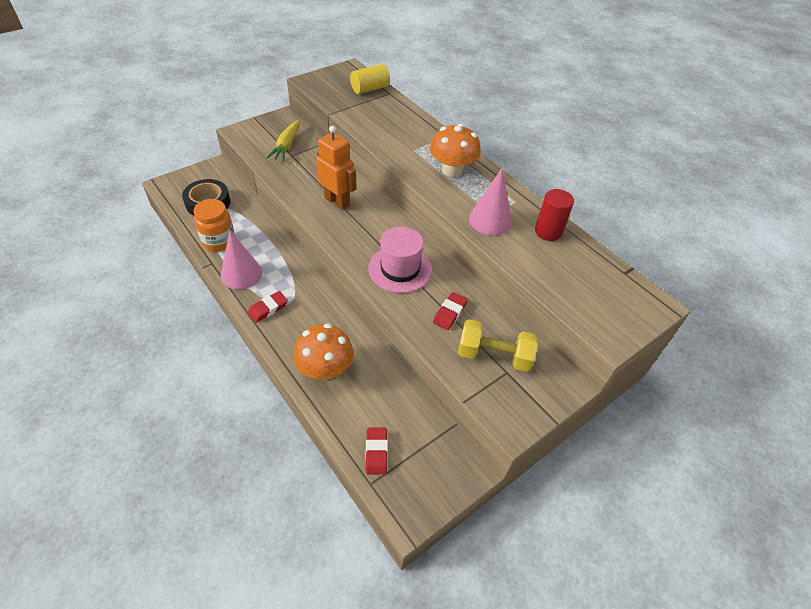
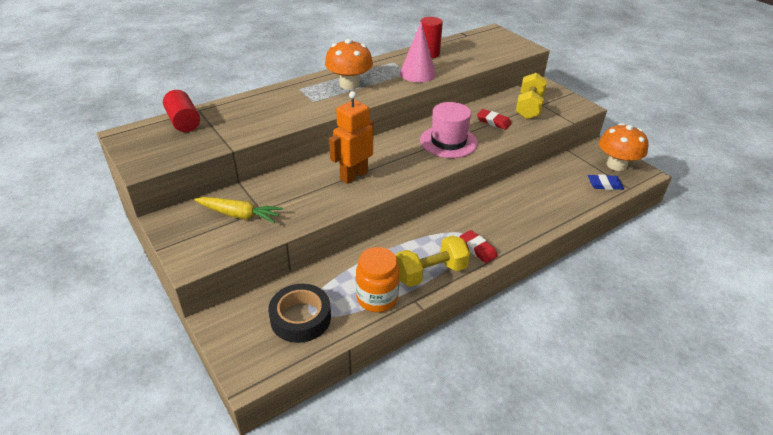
camera: 85 degrees left, 10 degrees down
pink cone [221,230,262,289] -> yellow dumbbell [395,235,470,287]
orange mushroom [294,323,354,380] -> orange mushroom moved to [599,123,648,171]
yellow cylinder [350,64,390,94] -> red cylinder [163,90,200,132]
red eraser [366,428,388,474] -> blue eraser [588,174,624,190]

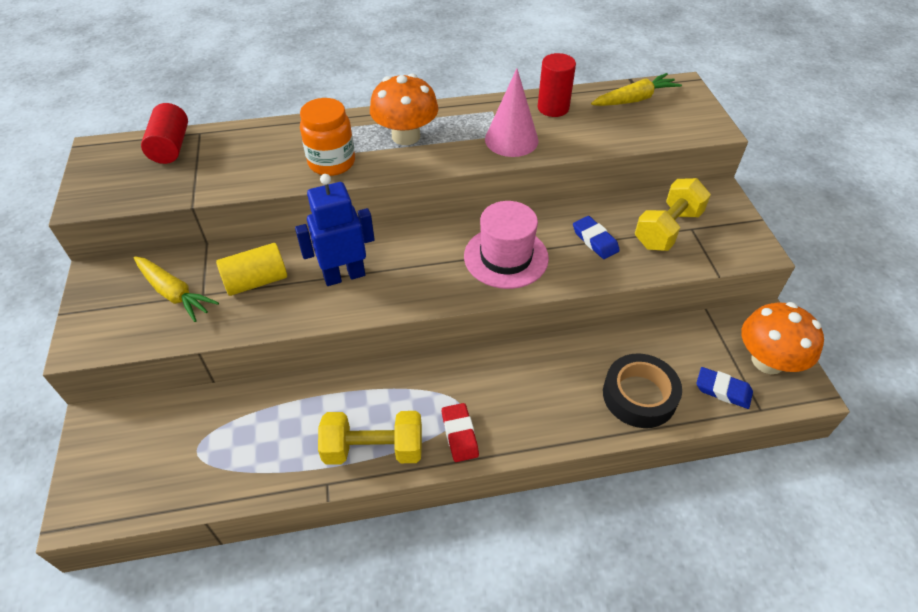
camera: 25 degrees right, 10 degrees up
black tape [268,284,331,343] -> black tape moved to [603,353,682,428]
orange robot [329,91,374,184] -> blue robot [295,174,375,286]
orange jar [356,247,400,312] -> orange jar moved to [300,98,355,176]
red eraser [477,109,512,130] -> blue eraser [573,216,620,259]
none -> yellow cylinder [216,243,287,296]
none -> yellow carrot [591,73,682,106]

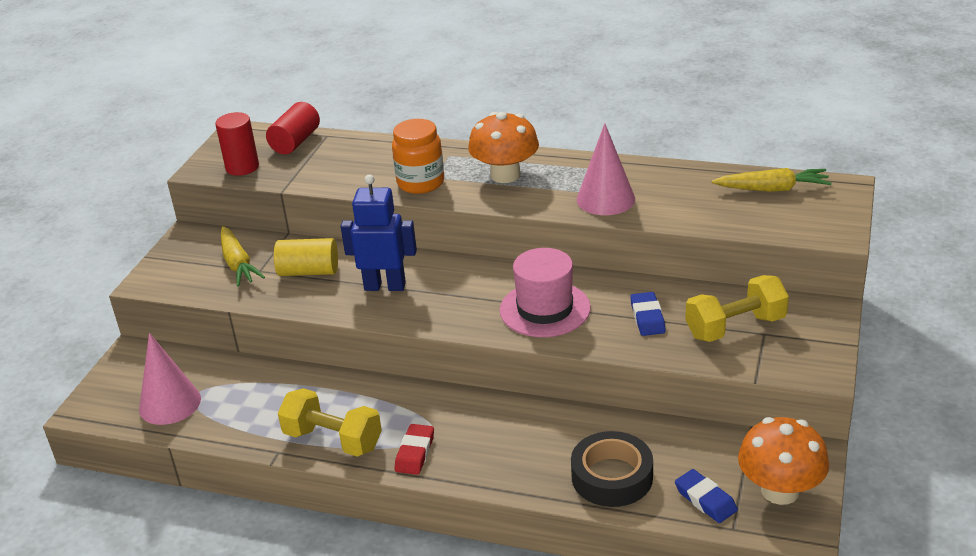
camera: 30 degrees right, 15 degrees down
red cylinder [538,53,576,117] -> red cylinder moved to [215,112,259,176]
none -> pink cone [139,333,201,425]

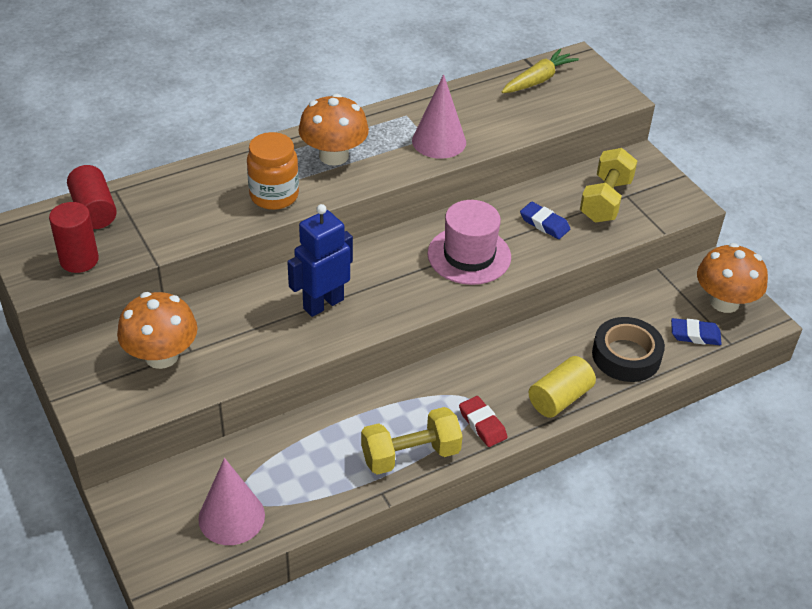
camera: 50 degrees left, 10 degrees up
yellow carrot [221,226,265,286] -> orange mushroom [117,292,197,369]
yellow cylinder [274,238,338,276] -> yellow cylinder moved to [529,356,596,418]

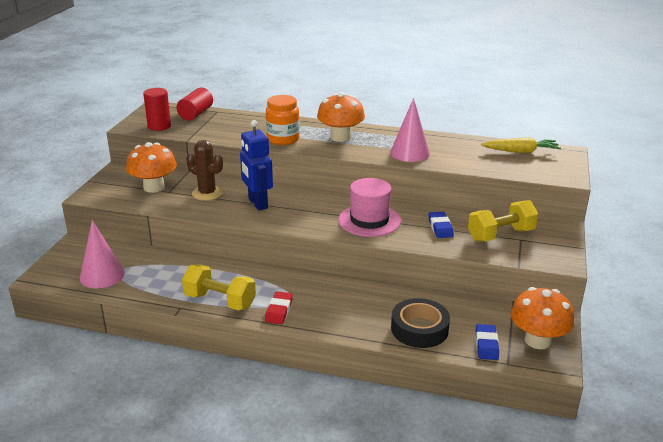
camera: 45 degrees right, 15 degrees down
blue robot [287,204,353,317] -> blue robot turned 120 degrees counterclockwise [240,120,273,211]
yellow cylinder [529,356,596,418] -> none
blue eraser [671,318,721,345] -> blue eraser turned 45 degrees clockwise [476,324,499,360]
none -> brown cactus [186,140,223,201]

